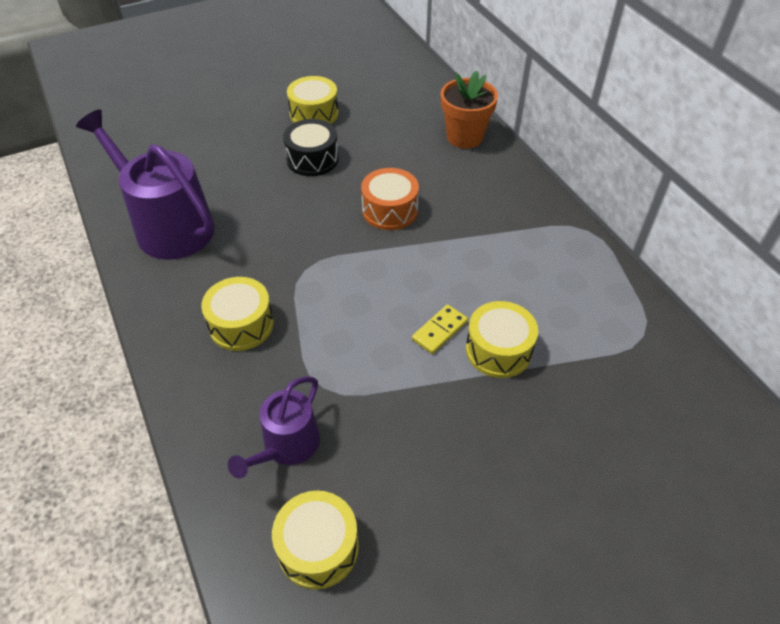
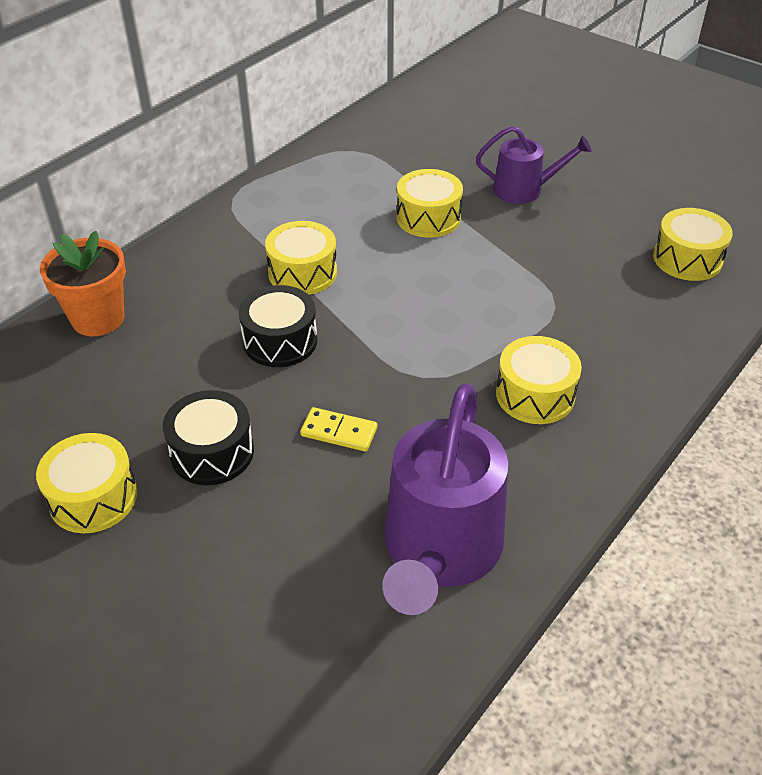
camera: 115 degrees left, 5 degrees down
purple watering can [228,377,320,479] -> purple watering can moved to [476,126,591,204]
orange drum [361,168,419,230] -> black drum [239,285,317,367]
yellow domino [412,304,468,354] -> yellow domino moved to [300,407,377,452]
none -> yellow drum [265,221,337,295]

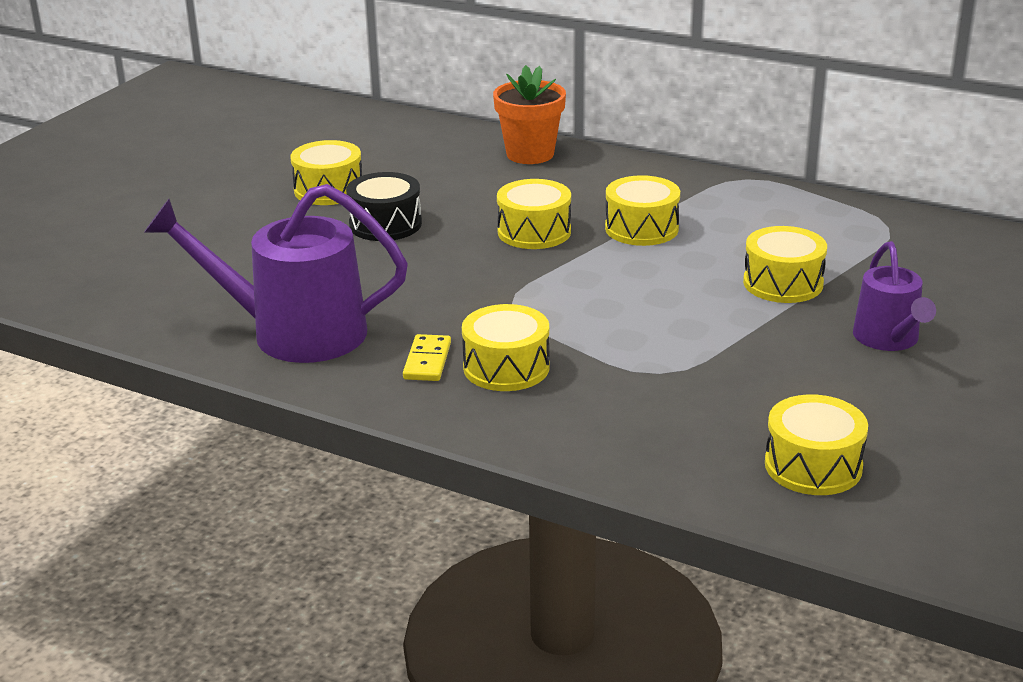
camera: 80 degrees right, 15 degrees down
black drum [239,285,317,367] -> yellow drum [497,179,571,249]
yellow domino [300,407,377,452] -> yellow domino moved to [403,334,451,381]

